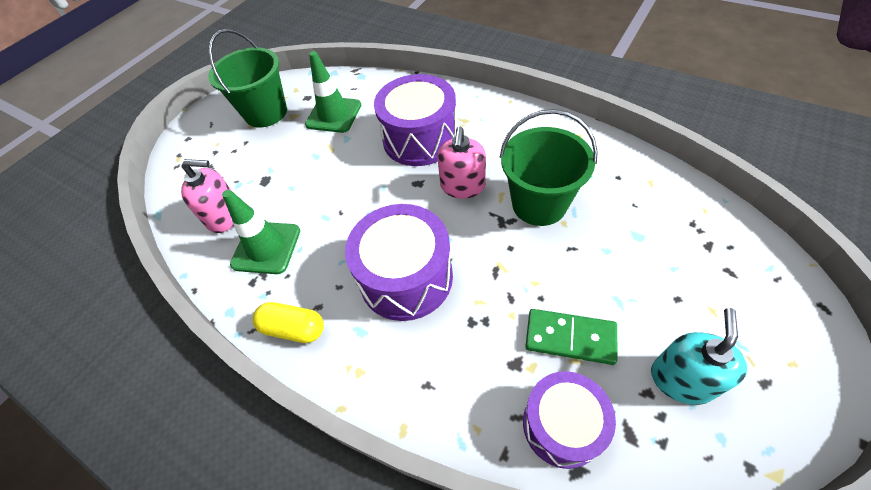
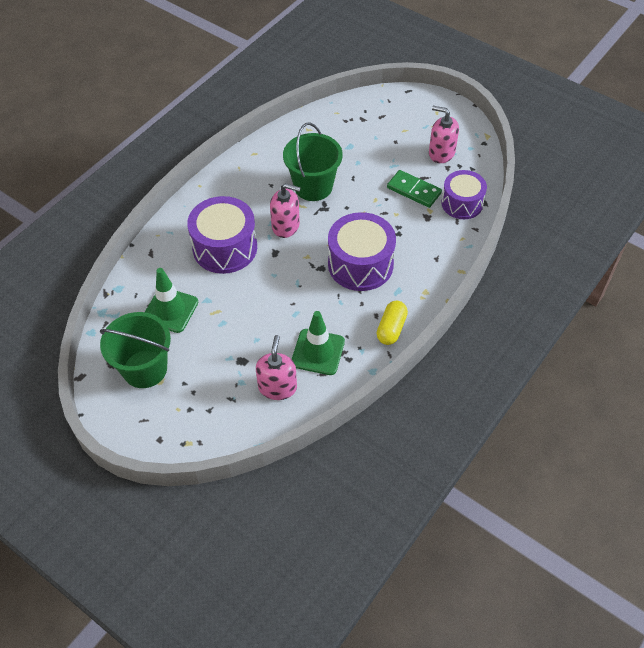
camera: 90 degrees left, 0 degrees up
green domino [525,309,618,365] -> green domino turned 75 degrees counterclockwise [387,170,442,208]
turquoise soap dispenser [651,308,747,405] -> pink soap dispenser [429,106,459,163]

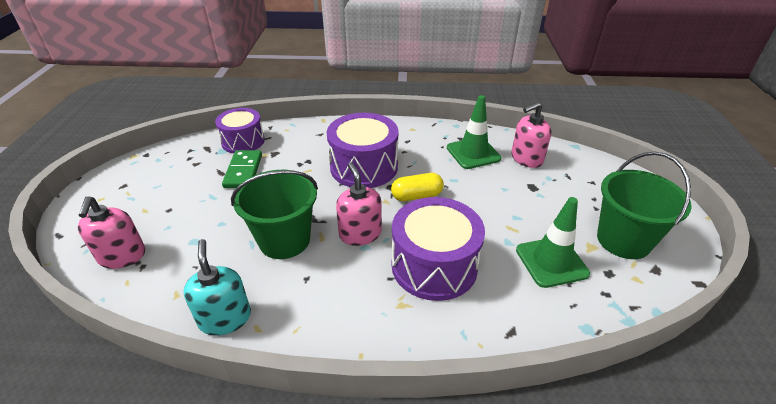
camera: 125 degrees left, 15 degrees down
yellow capsule [377,301,408,345] -> yellow capsule moved to [391,173,444,201]
pink soap dispenser [429,106,459,163] -> pink soap dispenser moved to [78,196,145,269]
none -> turquoise soap dispenser [183,239,251,336]

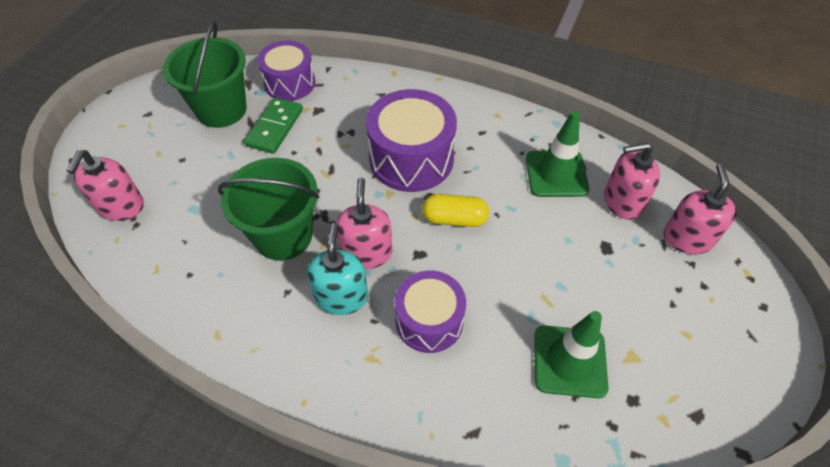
camera: 20 degrees right, 15 degrees up
turquoise soap dispenser [183,239,251,336] -> turquoise soap dispenser moved to [307,223,368,315]
purple drum [392,197,485,301] -> purple drum [394,270,466,353], size x0.67
green bucket [597,152,692,259] -> green bucket moved to [163,21,247,128]
none -> pink soap dispenser [664,164,737,254]

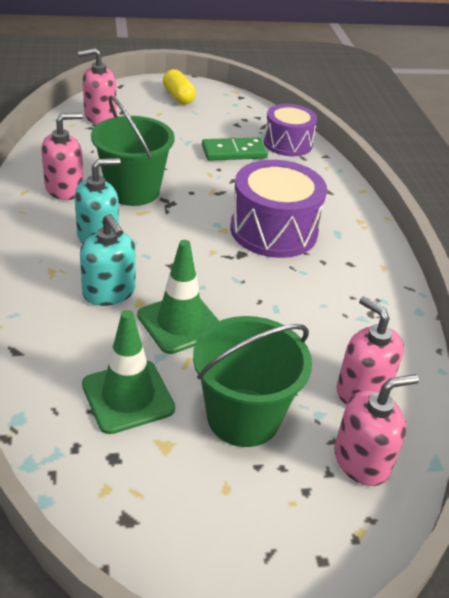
camera: 55 degrees right, 15 degrees down
green bucket [163,21,247,128] -> green bucket moved to [193,316,312,447]
pink soap dispenser [336,178,392,269] -> pink soap dispenser moved to [41,113,84,200]
purple drum [394,270,466,353] -> turquoise soap dispenser [80,214,136,306]
yellow capsule [422,194,489,227] -> yellow capsule moved to [163,69,196,104]
green traffic cone [526,111,589,197] -> green traffic cone moved to [137,240,219,354]

